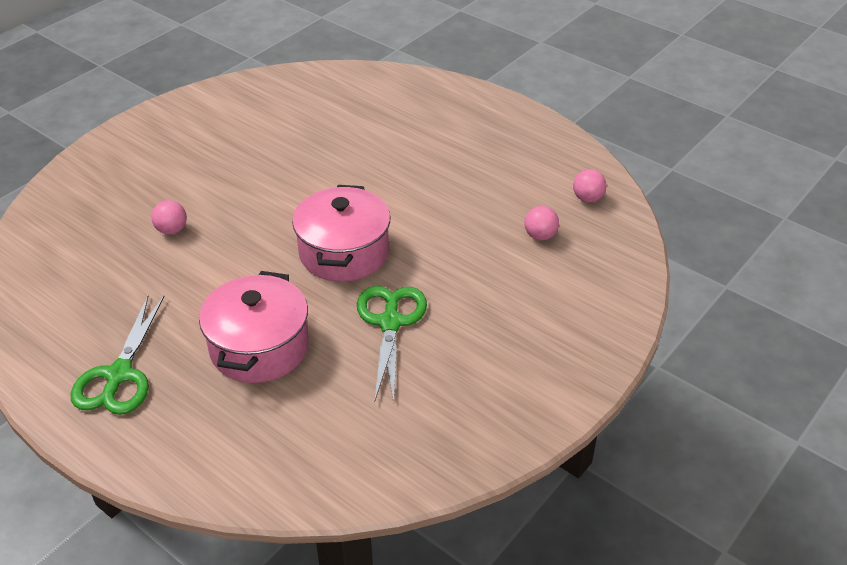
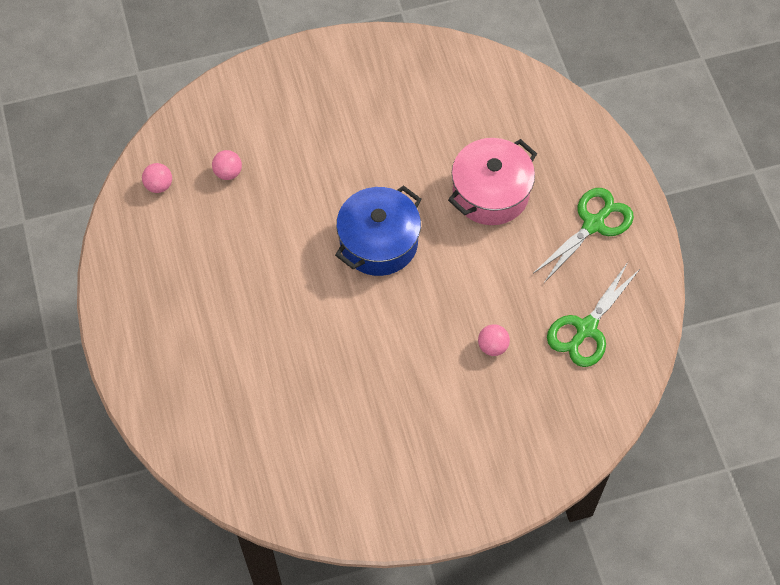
camera: 145 degrees left, 20 degrees up
pink pot [292,185,391,282] -> blue pot [335,185,421,276]
green scissors [357,286,427,404] -> green scissors moved to [547,262,641,367]

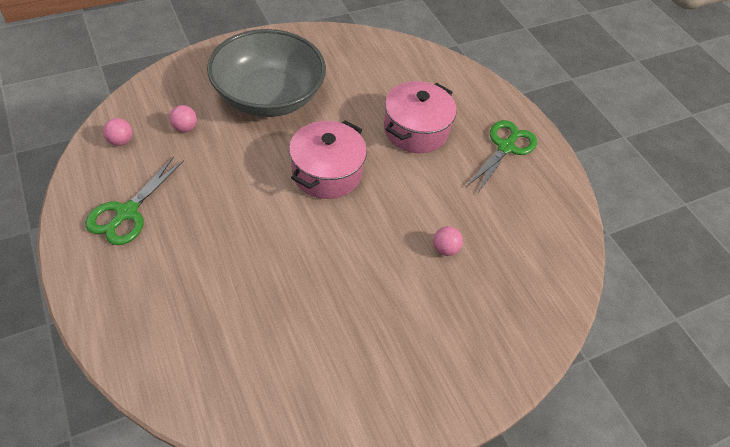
camera: 15 degrees left, 10 degrees down
blue pot [335,185,421,276] -> pink pot [289,120,367,199]
green scissors [547,262,641,367] -> green scissors moved to [85,156,184,245]
none -> grey bowl [207,29,326,117]

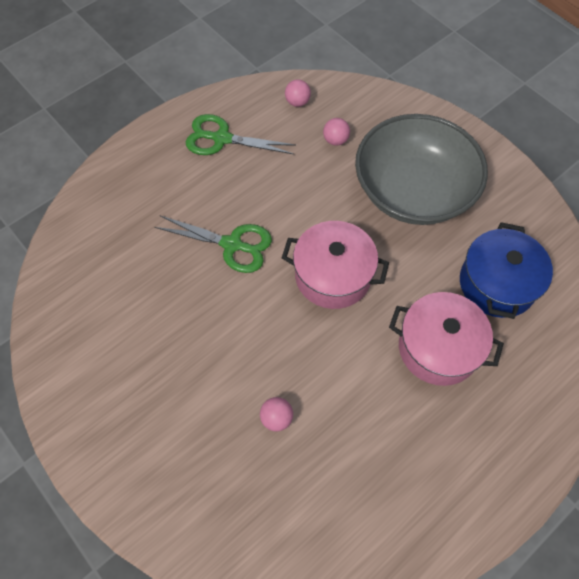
camera: 80 degrees right, 10 degrees up
green scissors [467,120,537,194] -> green scissors moved to [154,215,272,273]
none -> blue pot [460,222,553,319]

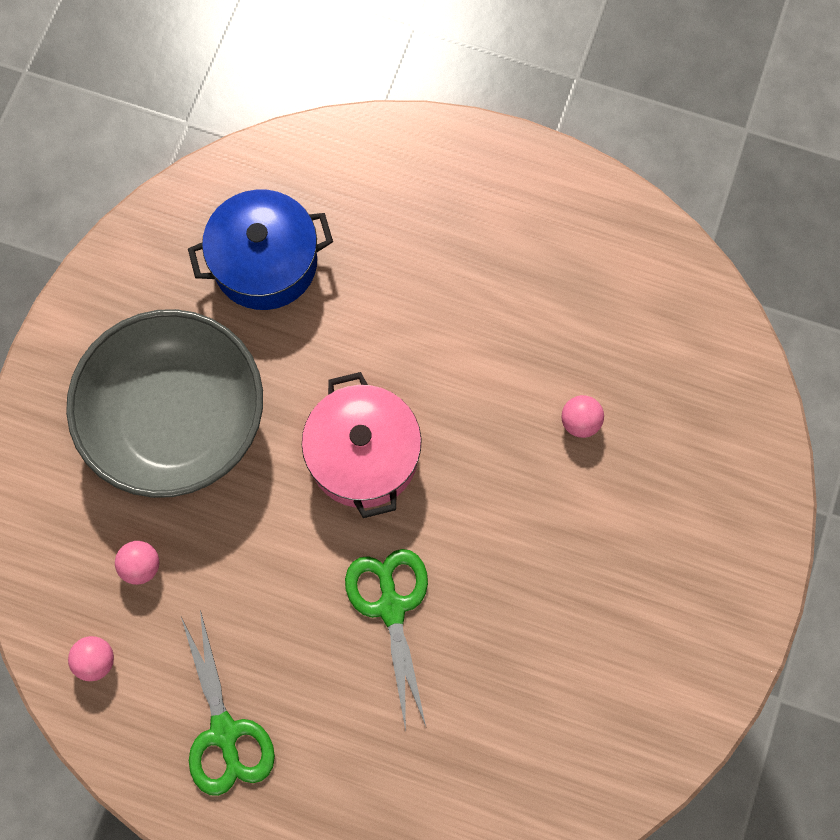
camera: 120 degrees left, 10 degrees up
pink pot [389,292,504,386] -> none

